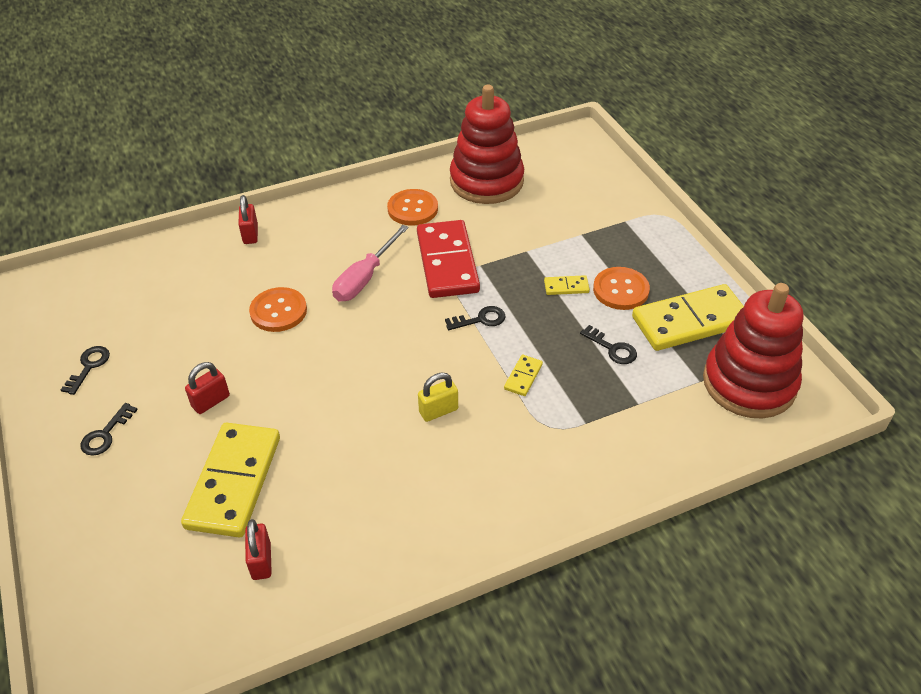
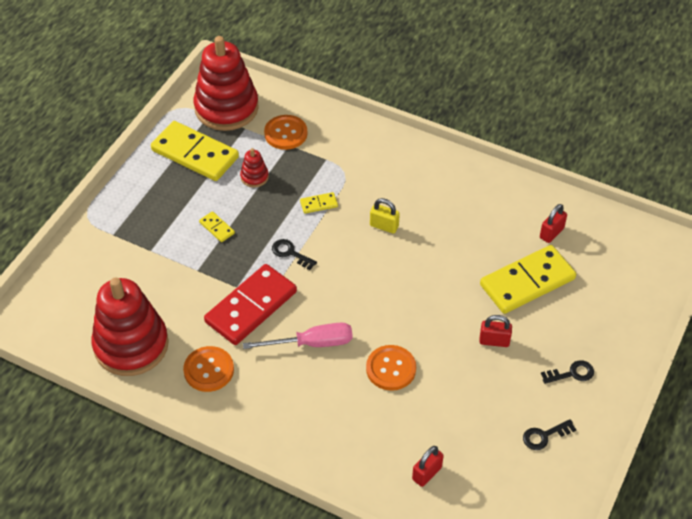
camera: 130 degrees left, 5 degrees up
red padlock [238,195,258,244] -> red padlock moved to [412,446,444,487]
black key [580,325,637,364] -> red stacking toy [240,148,269,187]
orange button [593,267,650,310] -> orange button moved to [264,115,308,150]

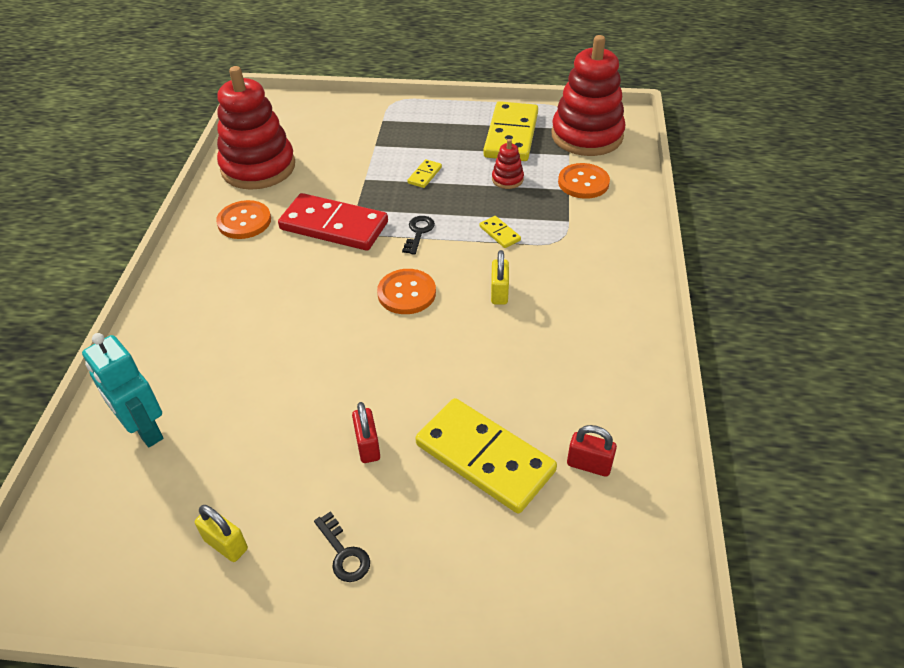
camera: 70 degrees right, 5 degrees down
pink screwdriver [243,323,353,349] -> none
orange button [366,345,416,391] -> orange button moved to [377,269,436,314]
red padlock [412,446,444,487] -> turquoise robot [82,333,163,447]
black key [523,419,576,450] -> yellow padlock [195,505,248,562]

